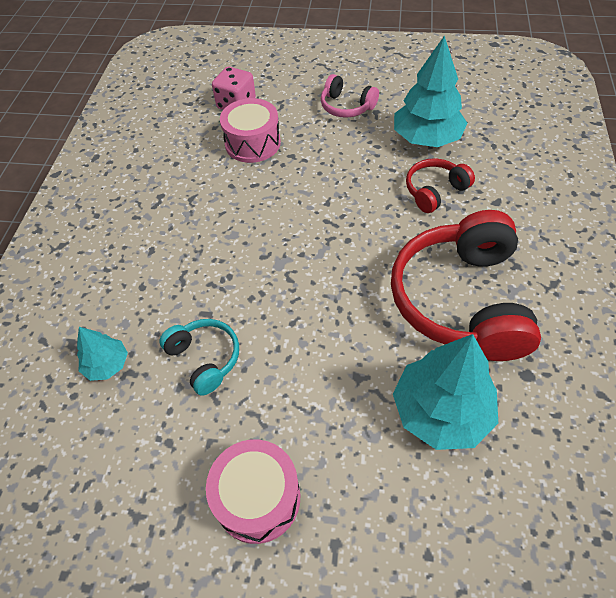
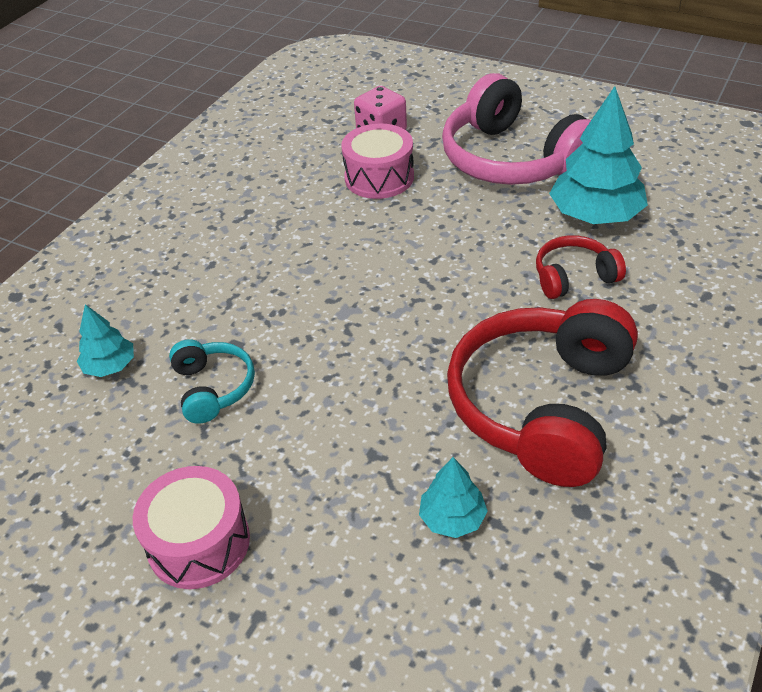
camera: 20 degrees right, 10 degrees down
pink headphones [321,74,379,118] -> pink headphones [442,73,591,185], size x2.06
turquoise tree [393,334,498,450] -> turquoise tree [419,457,488,538], size x0.52

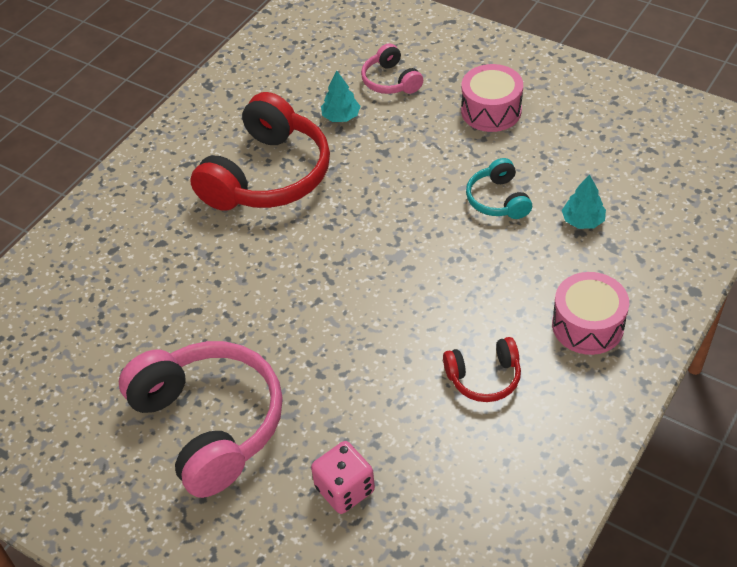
camera: 175 degrees left, 5 degrees up
pink drum [341,123,414,199] -> pink drum moved to [552,272,629,355]
red headphones [536,235,626,299] -> red headphones moved to [443,337,521,402]
turquoise tree [549,86,648,224] -> none
none -> pink headphones [361,43,423,94]

